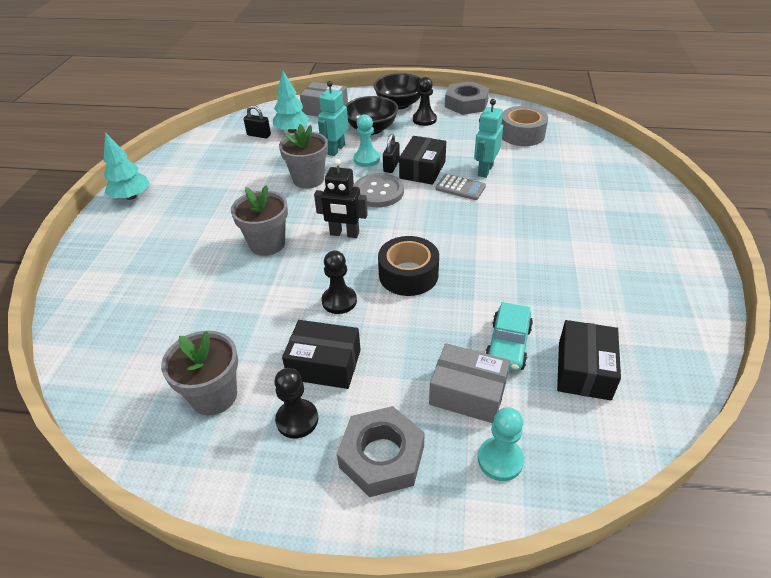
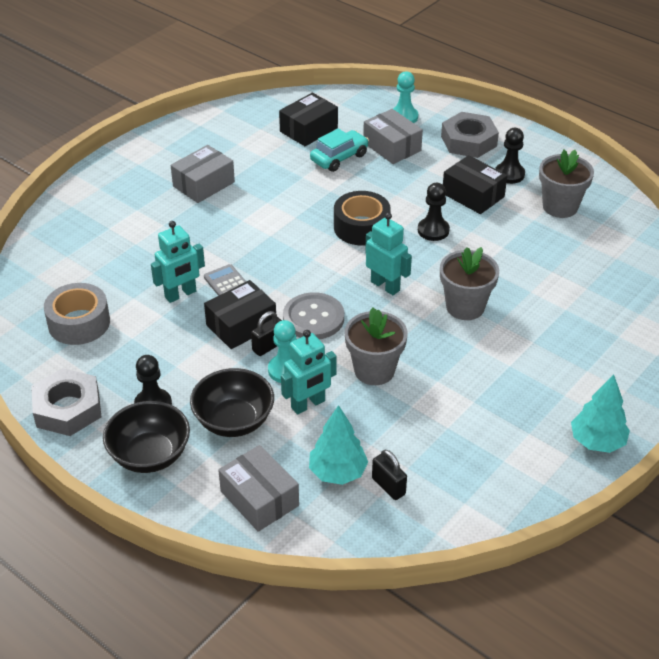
camera: 150 degrees left, 0 degrees up
black robot [314,159,368,238] -> turquoise robot [365,213,412,295]
none -> grey box [171,145,235,203]

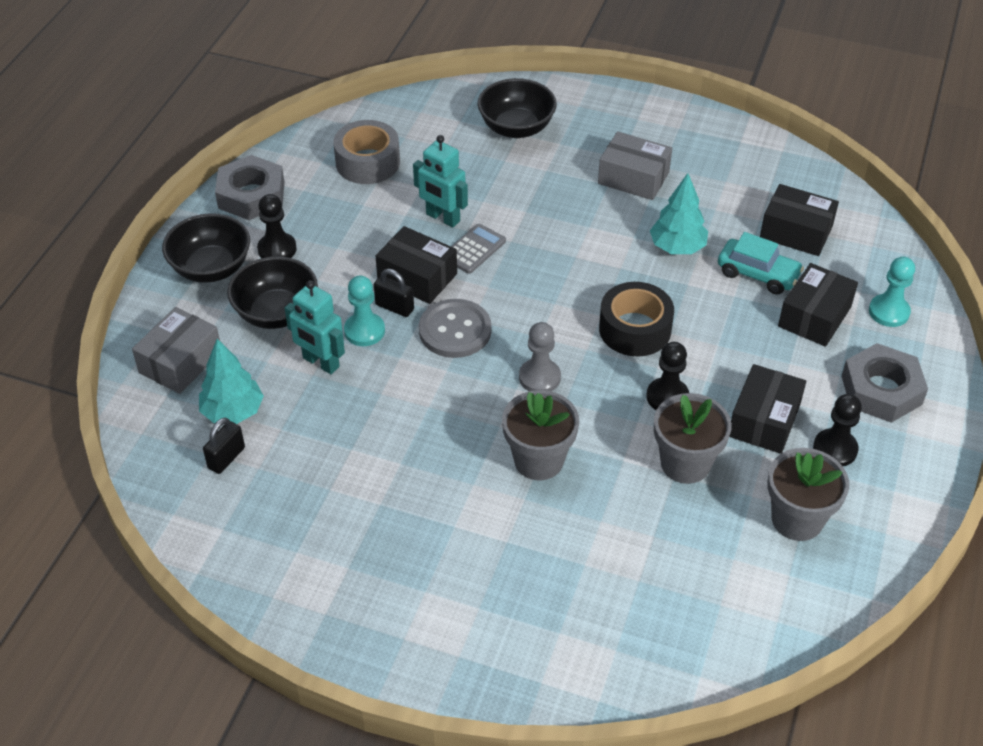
camera: 70 degrees right, 5 degrees up
grey flower pot [345,308,407,385] -> grey flower pot moved to [654,393,732,484]
grey box [363,109,423,164] -> black box [778,263,858,347]
turquoise robot [365,213,412,295] -> grey pawn [519,322,561,391]
turquoise tree [571,375,630,453] -> turquoise tree moved to [650,173,708,254]
none -> black bowl [478,78,557,138]

